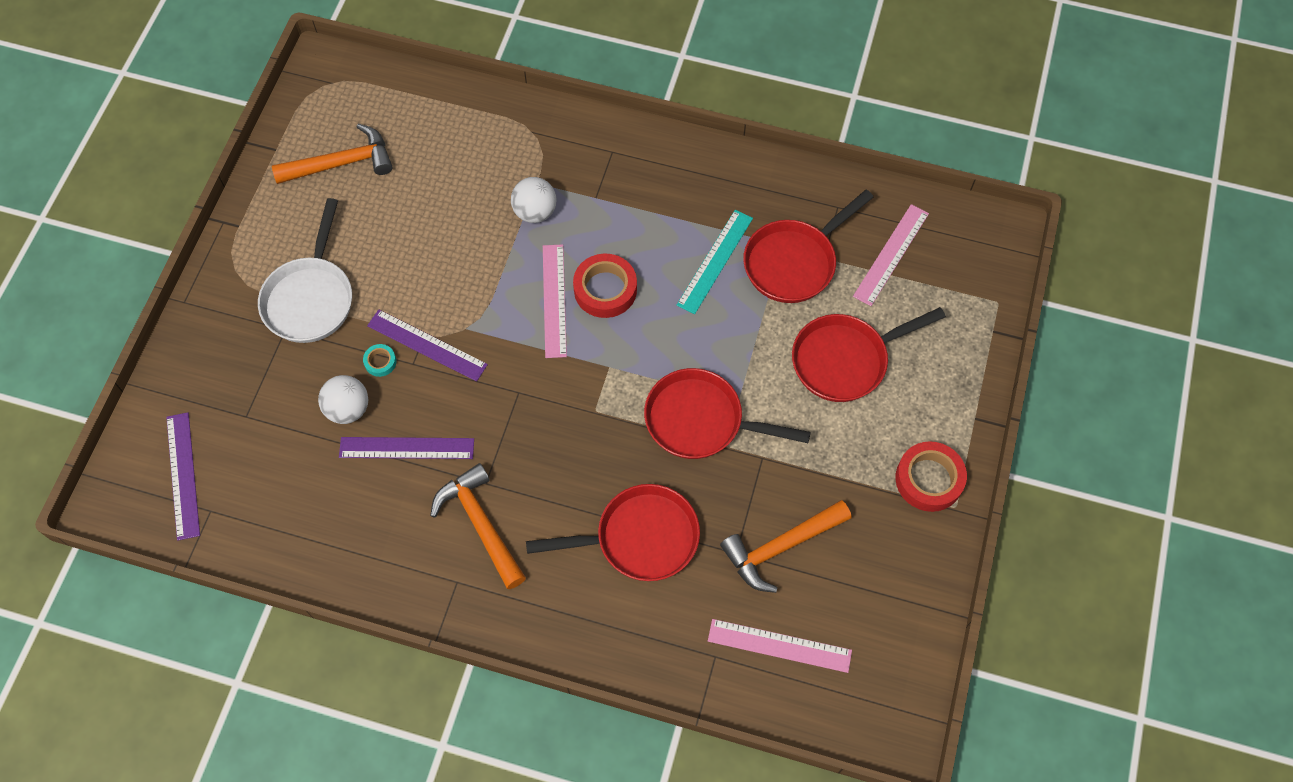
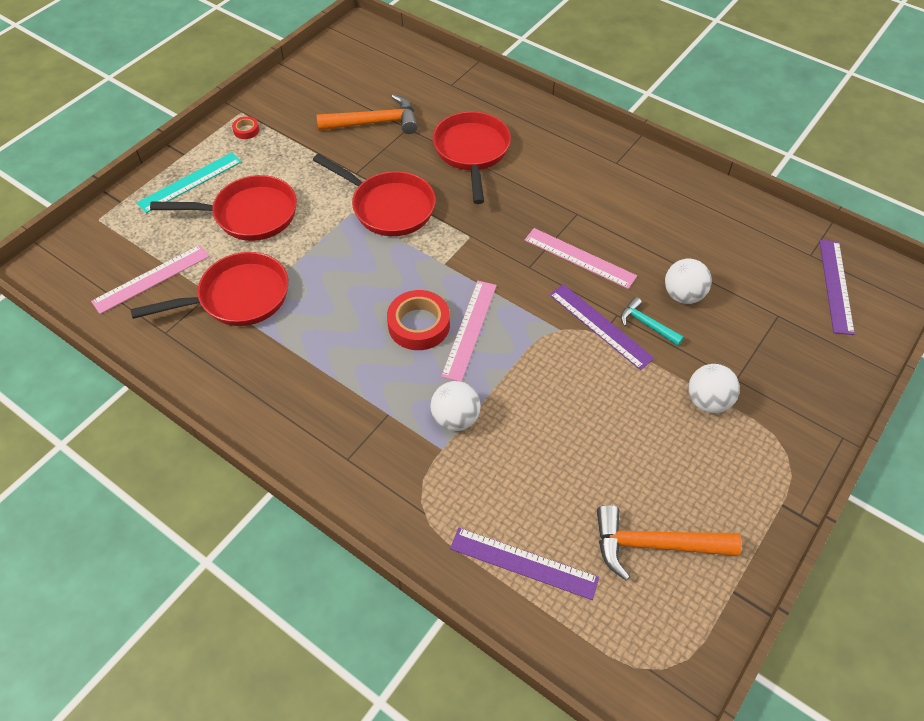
camera: 160 degrees left, 10 degrees down
white pan [258,198,352,343] -> white ball [688,364,740,413]
purple ruler [339,437,474,459] -> purple ruler moved to [450,528,599,600]
turquoise tape [363,344,397,377] -> turquoise hammer [621,297,684,346]
orange hammer [430,463,526,589] -> none
red pan [526,484,700,581] -> red pan turned 75 degrees clockwise [433,111,511,204]
turquoise ruler [677,210,753,314] -> turquoise ruler moved to [137,152,242,213]
pink ruler [708,619,852,673] -> pink ruler moved to [525,228,637,289]
red tape [895,441,967,512] -> red tape [232,116,259,139], size x0.49

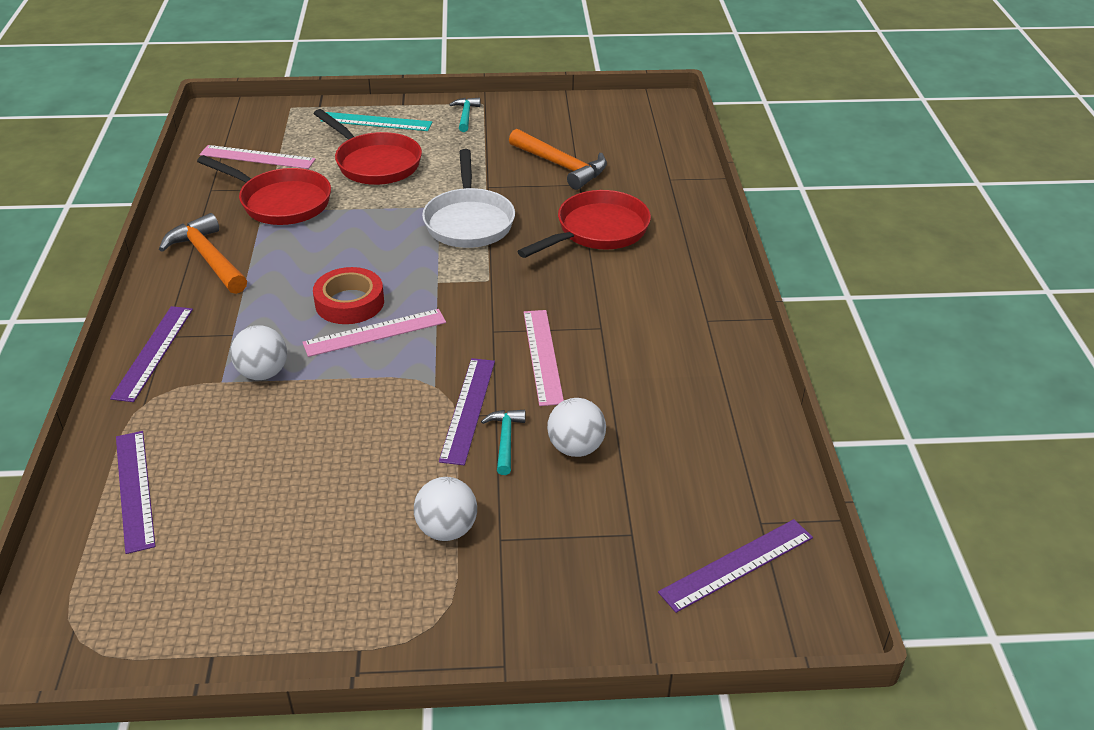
camera: 50 degrees right, 15 degrees down
red tape [232,116,259,139] -> turquoise hammer [449,98,481,132]
red pan [313,154,436,236] -> white pan [422,149,515,248]
orange hammer [597,505,742,581] -> orange hammer moved to [159,213,247,294]
none -> purple ruler [110,306,193,402]

